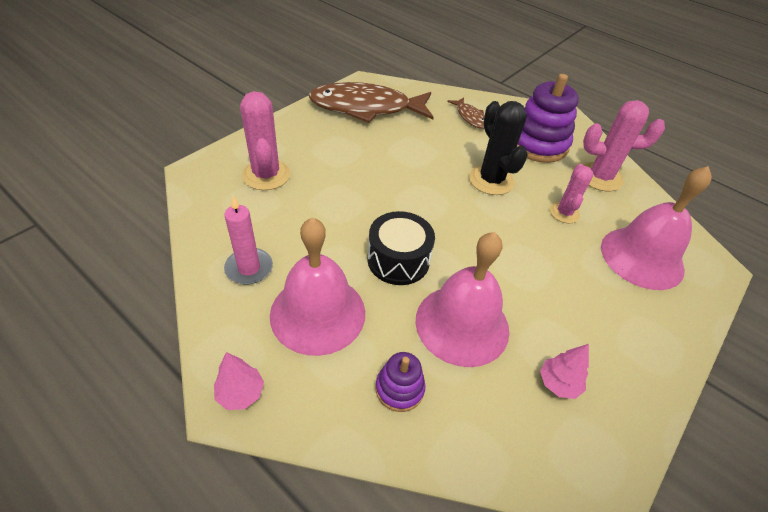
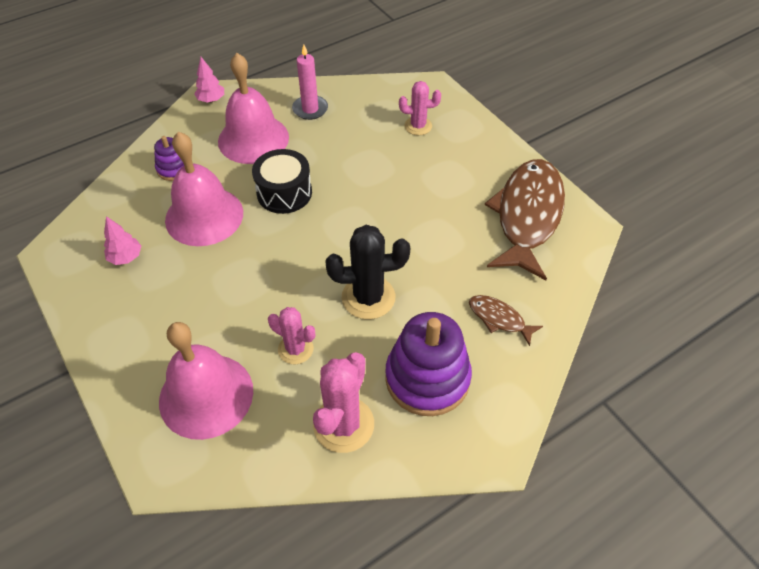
camera: 110 degrees right, 5 degrees up
pink cactus [240,91,290,190] -> pink cactus [399,81,441,135], size x0.63
brown fish [447,97,484,129] -> brown fish turned 45 degrees clockwise [469,295,543,346]

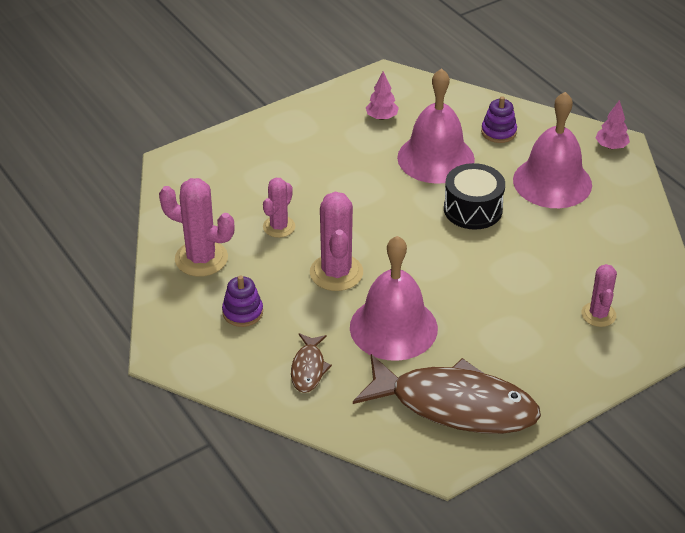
camera: 90 degrees right, 10 degrees down
pink bell [159,322,253,440] -> pink bell moved to [350,236,438,361]
pink candle [292,45,328,120] -> none
black cactus [325,225,410,319] -> pink cactus [310,192,363,291]
purple stacking toy [385,312,472,416] -> purple stacking toy [222,275,263,327], size x0.51
brown fish [469,295,543,346] -> brown fish turned 150 degrees clockwise [291,333,332,393]

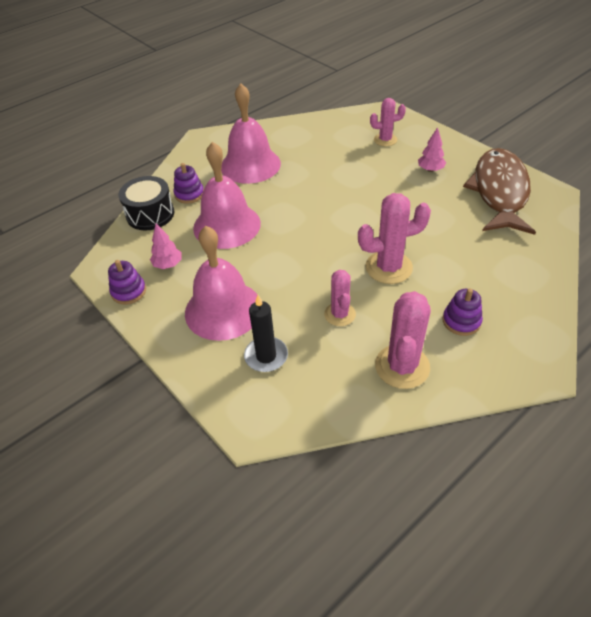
camera: 95 degrees left, 5 degrees up
pink cactus [263,178,295,238] -> pink cactus turned 60 degrees clockwise [324,270,356,326]
brown fish [291,333,332,393] -> none
pink bell [350,236,438,361] -> pink bell moved to [185,226,257,341]
black drum [444,163,505,230] -> black drum moved to [118,176,175,230]
pink tree [596,100,630,149] -> pink tree moved to [418,127,446,172]
none -> purple stacking toy [108,260,146,304]
none -> black candle [244,295,288,372]

